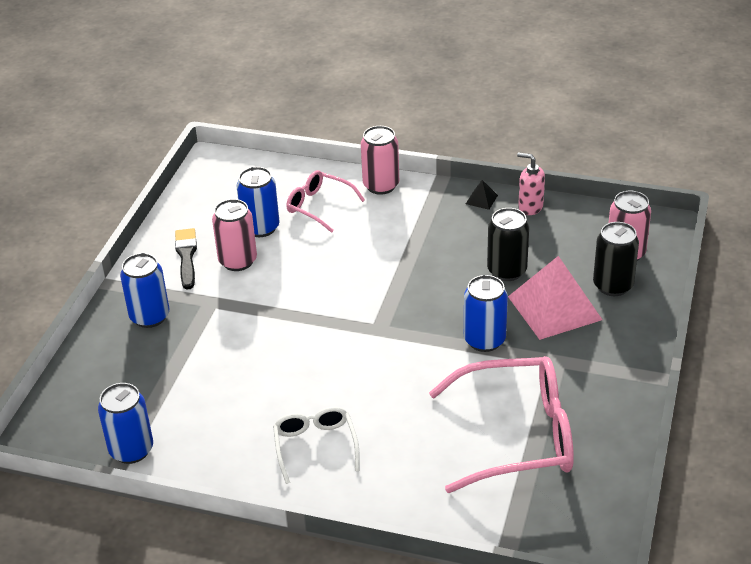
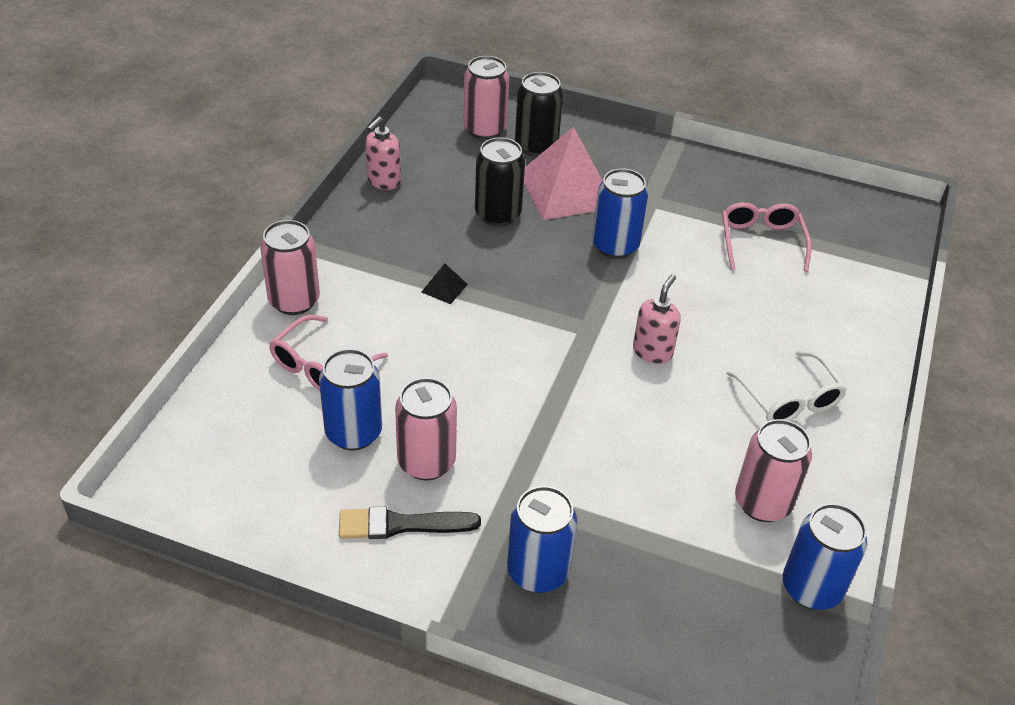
camera: 90 degrees left, 5 degrees up
white glasses [273,407,360,484] -> white glasses turned 105 degrees counterclockwise [726,351,847,421]
pink glasses [429,356,574,493] -> pink glasses [722,202,811,272], size x0.54
black pyramid [466,180,498,210] -> black pyramid moved to [422,263,468,304]
none -> pink soap dispenser [633,274,681,364]
none -> pink can [735,419,812,522]

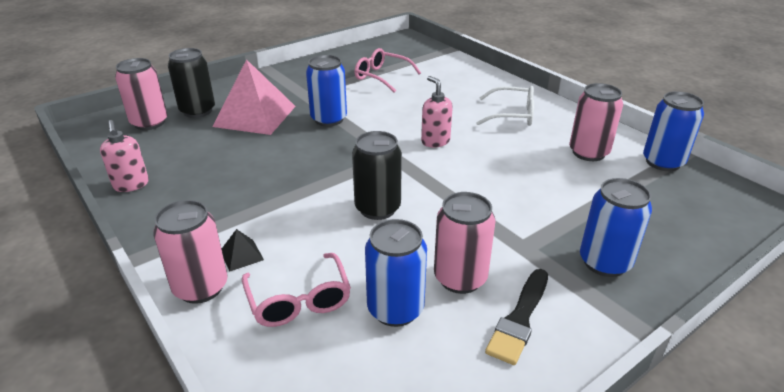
camera: 55 degrees left, 10 degrees down
black pyramid [422,263,468,304] -> black pyramid moved to [222,229,264,271]
black can [475,137,525,227] -> black can moved to [352,131,402,220]

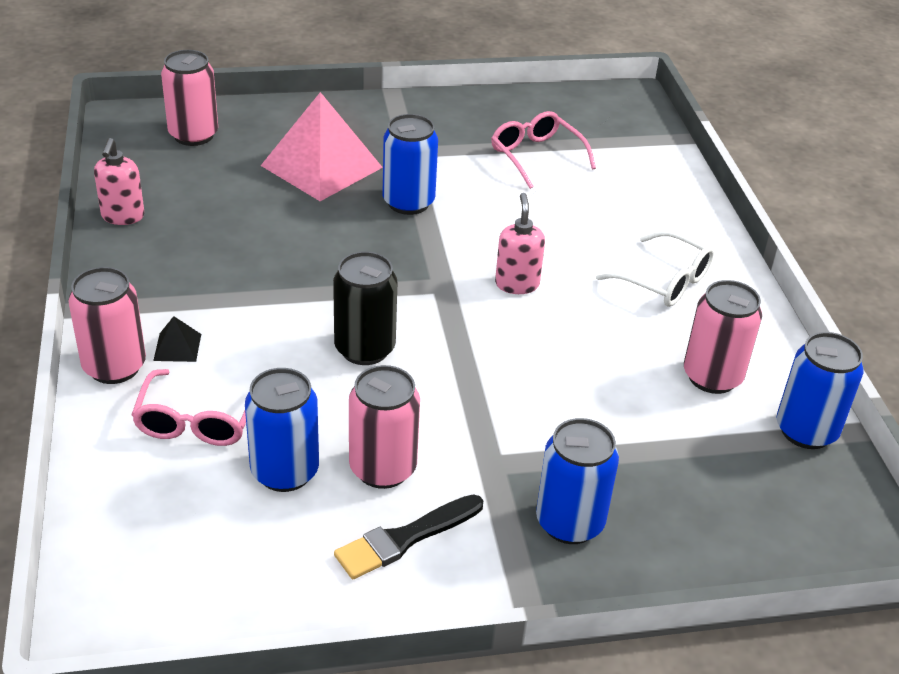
camera: 25 degrees right, 5 degrees up
black can [168,48,215,118] -> none

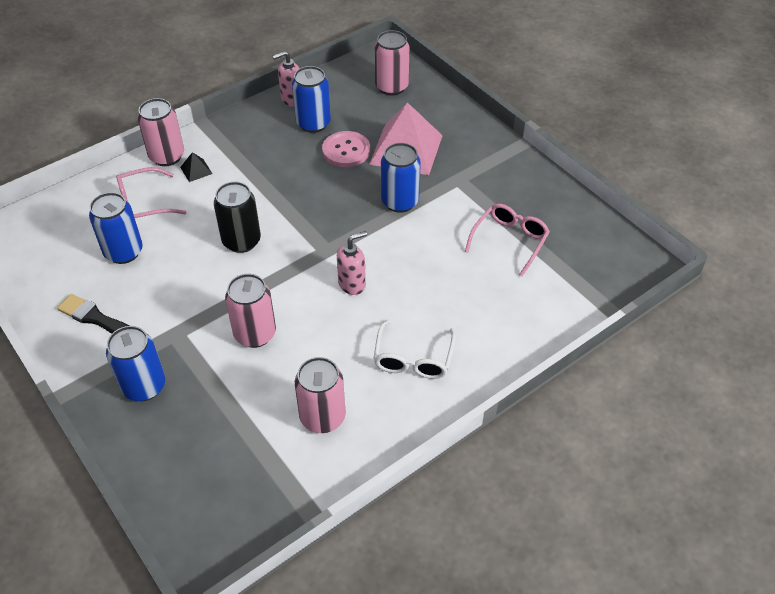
camera: 65 degrees right, 10 degrees up
pink can [349,365,420,489] -> pink can moved to [225,274,276,348]
blue can [777,332,864,449] -> blue can moved to [292,66,331,133]
none -> pink button [322,131,370,167]

